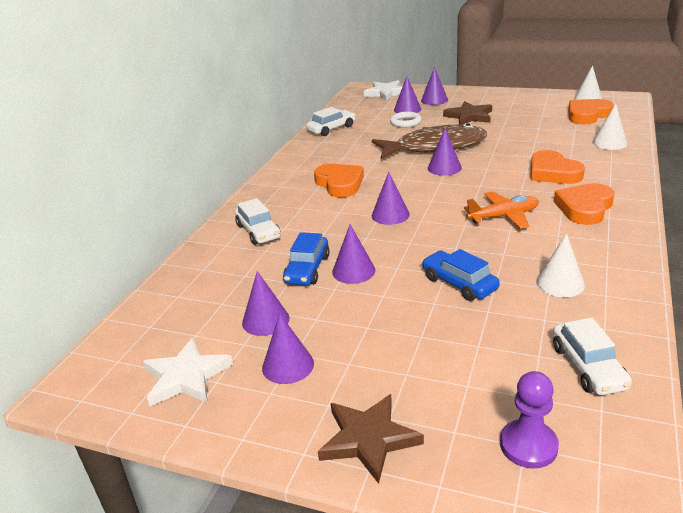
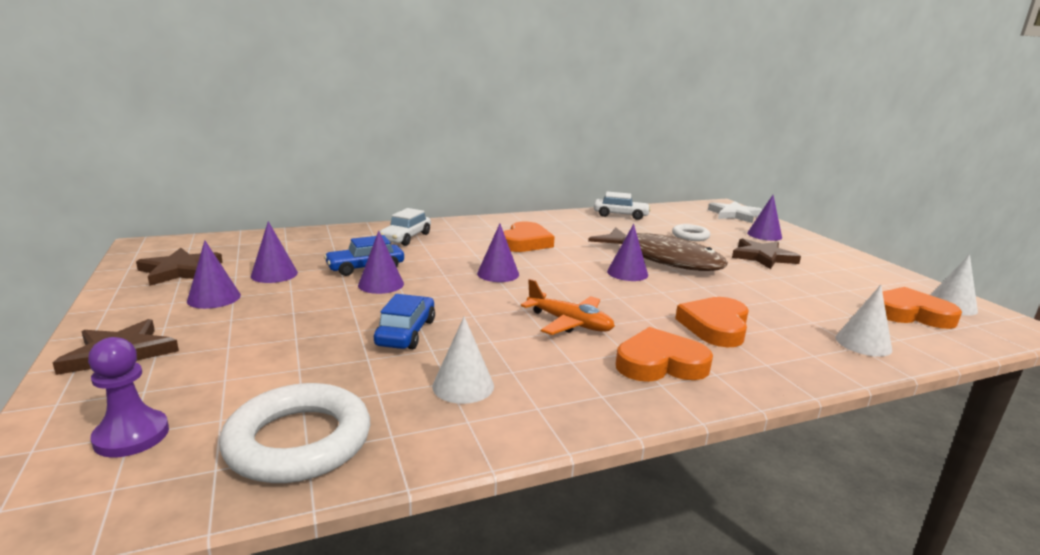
camera: 45 degrees right, 10 degrees down
white star [143,338,233,406] -> brown star [136,248,223,286]
purple cone [394,76,421,113] -> none
white car [553,318,632,395] -> white ring [219,383,370,483]

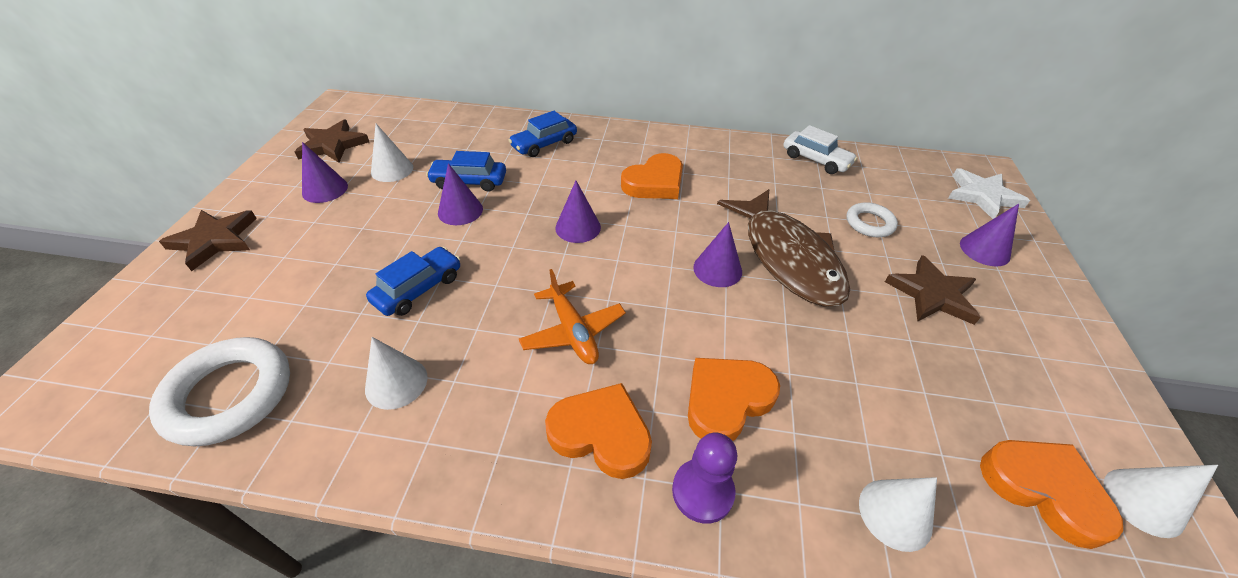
camera: 30 degrees right, 25 degrees up
purple pawn [88,337,169,458] -> purple pawn moved to [672,433,737,524]
purple cone [251,221,298,283] -> white cone [371,124,413,182]
white car [380,208,431,246] -> blue car [508,111,577,157]

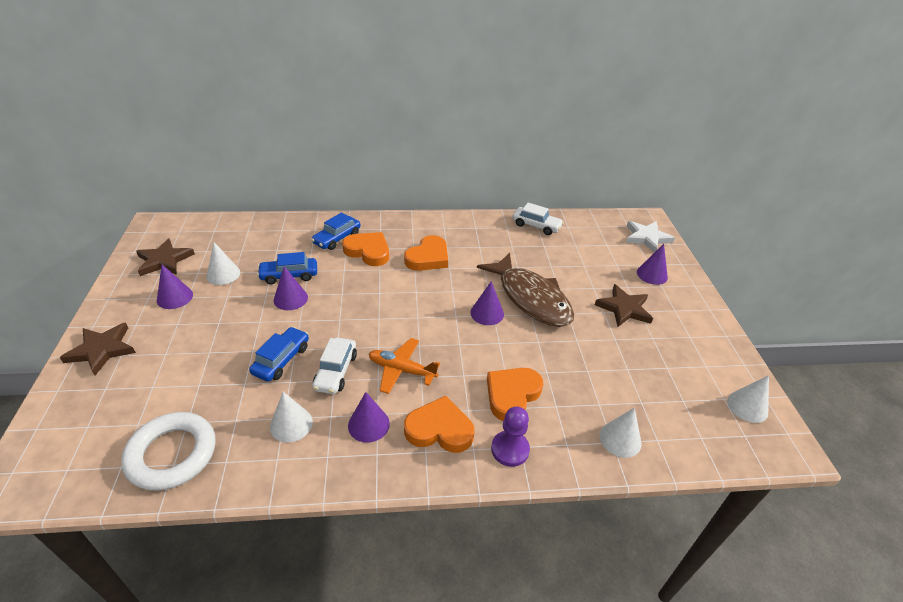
camera: 15 degrees left, 5 degrees down
orange plane [519,269,626,364] -> orange plane turned 150 degrees clockwise [369,338,440,394]
purple cone [555,181,601,243] -> purple cone moved to [348,392,390,443]
white ring [846,202,898,237] -> none
orange heart [980,440,1123,549] -> orange heart moved to [342,232,389,266]
none -> white car [312,337,357,394]

